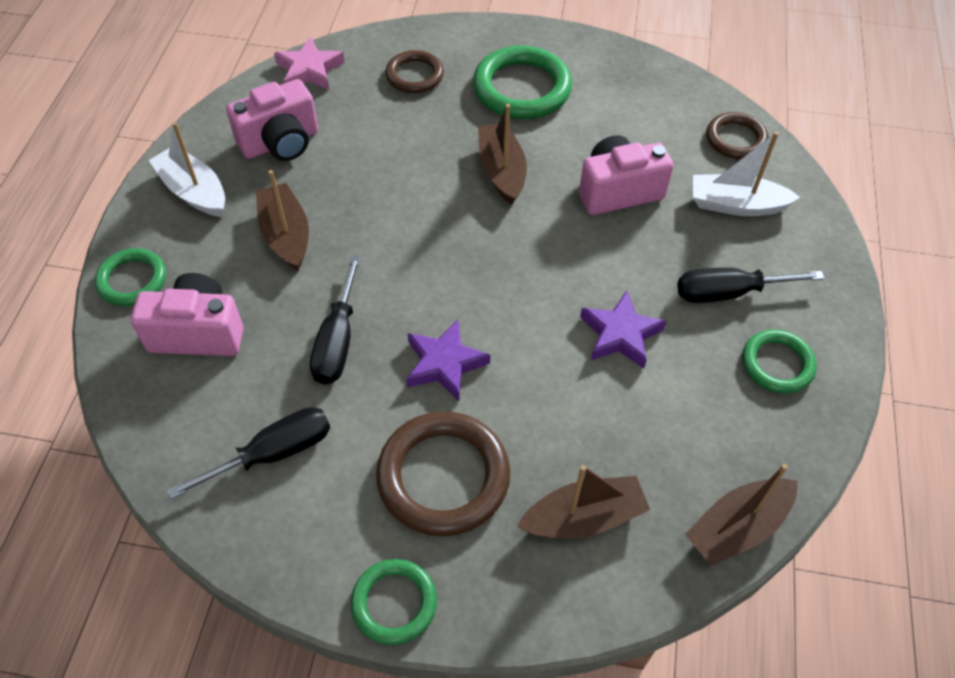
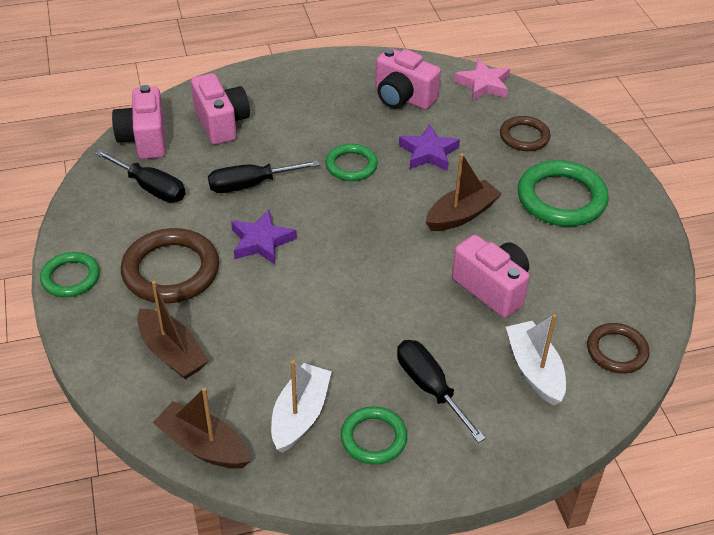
camera: 65 degrees right, 10 degrees down
green ring [95,248,166,306] -> green ring moved to [326,144,378,181]
white boat [149,122,225,217] -> white boat moved to [271,360,332,453]
brown boat [256,170,309,271] -> none
purple star [580,290,667,369] -> purple star moved to [399,124,460,171]
none -> pink camera [112,85,166,159]

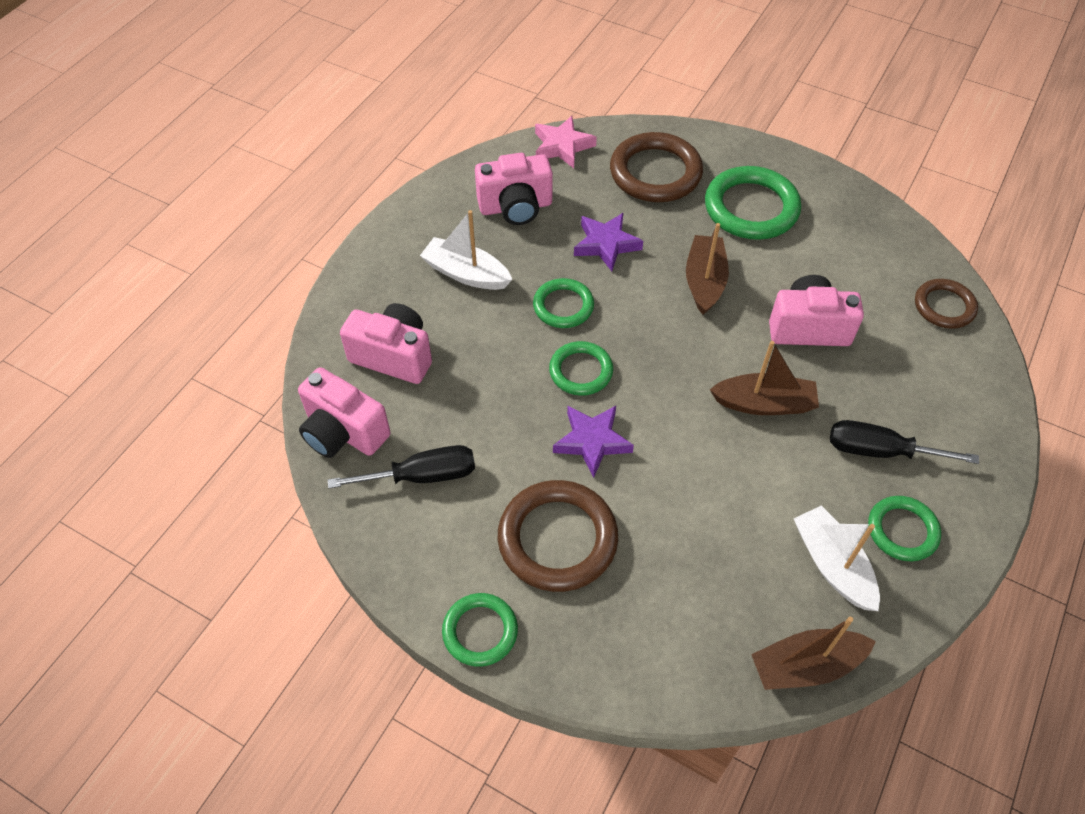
camera: 45 degrees left, 10 degrees up
brown boat [137,281,209,379] -> brown boat moved to [710,341,819,415]
black screwdriver [208,160,320,193] -> none
brown ring [500,116,550,151] -> brown ring [610,132,703,202], size x1.68
white boat [506,314,566,406] -> white boat moved to [420,210,512,290]
none -> green ring [549,341,613,396]

